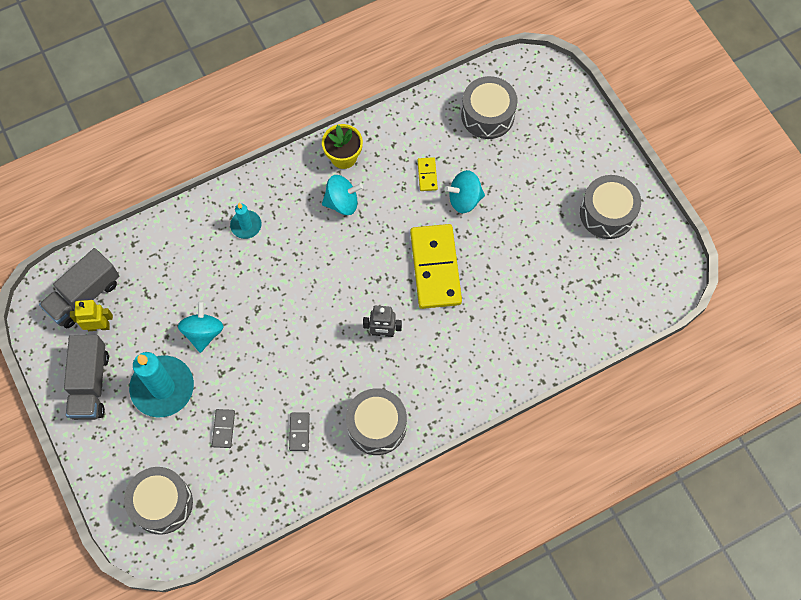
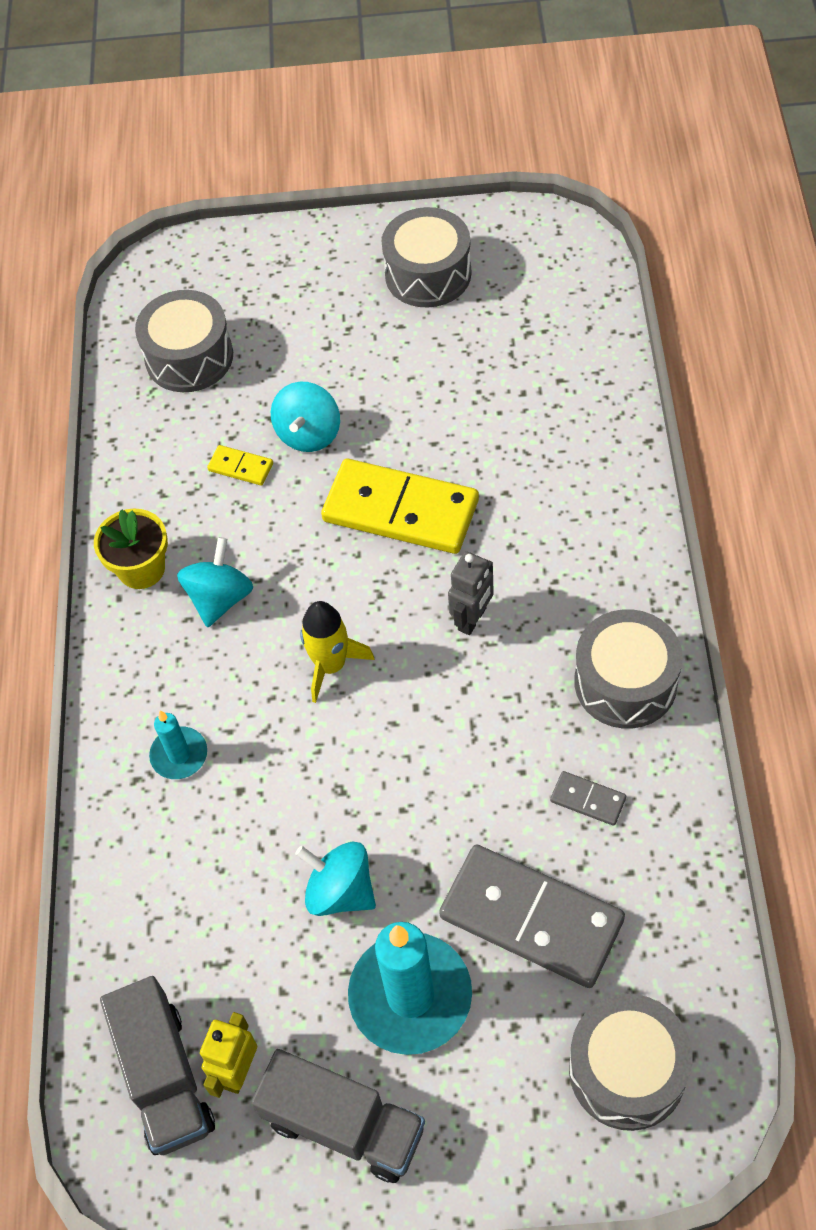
camera: 60 degrees left, 10 degrees down
grey domino [212,409,235,448] -> grey domino [439,844,625,988], size x2.34
none -> yellow rocket [300,601,375,703]

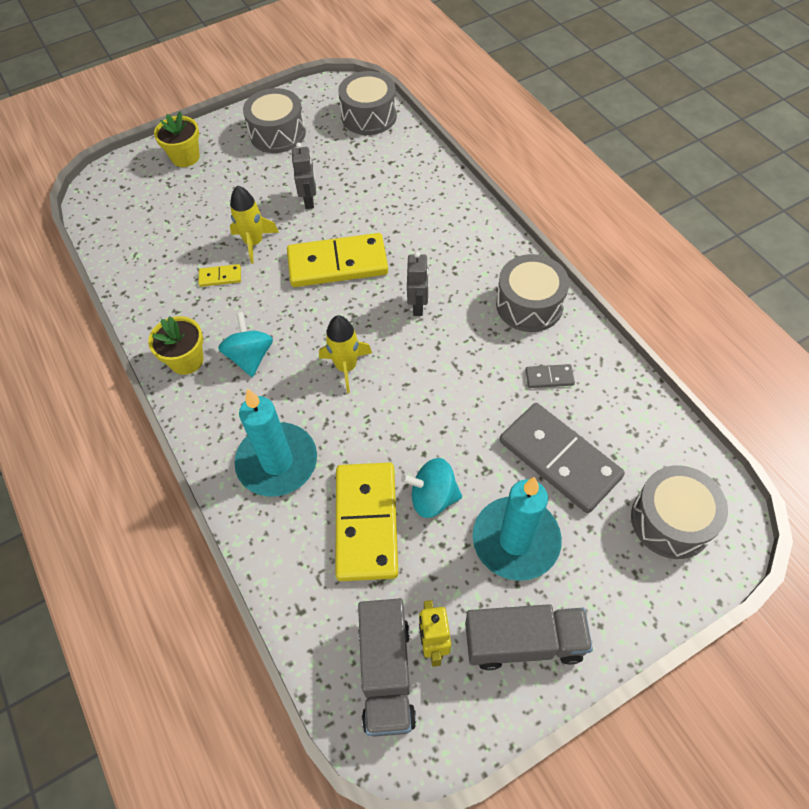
camera: 30 degrees left, 0 degrees up
grey truck [100,976,215,1155] -> grey truck turned 45 degrees clockwise [358,598,416,737]
grey drum [135,290,233,392] -> grey drum moved to [338,71,397,135]
turquoise candle [149,710,207,779] -> turquoise candle [234,388,317,497], size x1.94
turquoise spinning top [271,382,340,452] -> yellow rocket [230,185,279,264]
grey domino [439,844,625,988] -> grey domino turned 45 degrees clockwise [500,403,625,513]
none -> yellow flower pot [154,112,200,167]
none -> grey robot [292,142,316,209]
none -> yellow domino [335,462,398,581]

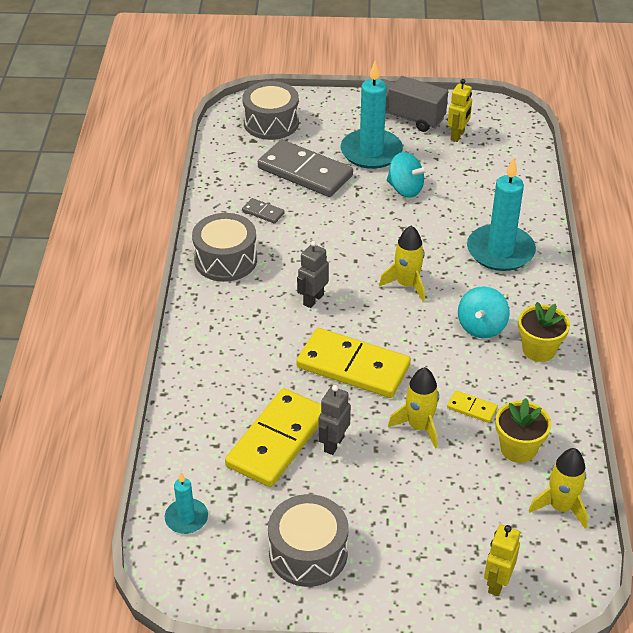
camera: 150 degrees left, 15 degrees down
yellow flower pot [154,112,200,167] -> yellow flower pot moved to [495,398,551,463]
yellow domino [335,462,398,581] -> yellow domino moved to [225,388,321,487]
grey drum [338,71,397,135] -> turquoise candle [165,472,208,534]
grey truck [358,598,416,737] -> none
grey domino [500,403,625,513] -> grey domino turned 45 degrees counterclockwise [258,140,353,197]
none -> yellow robot [484,525,520,596]
none -> yellow rocket [528,448,588,529]

